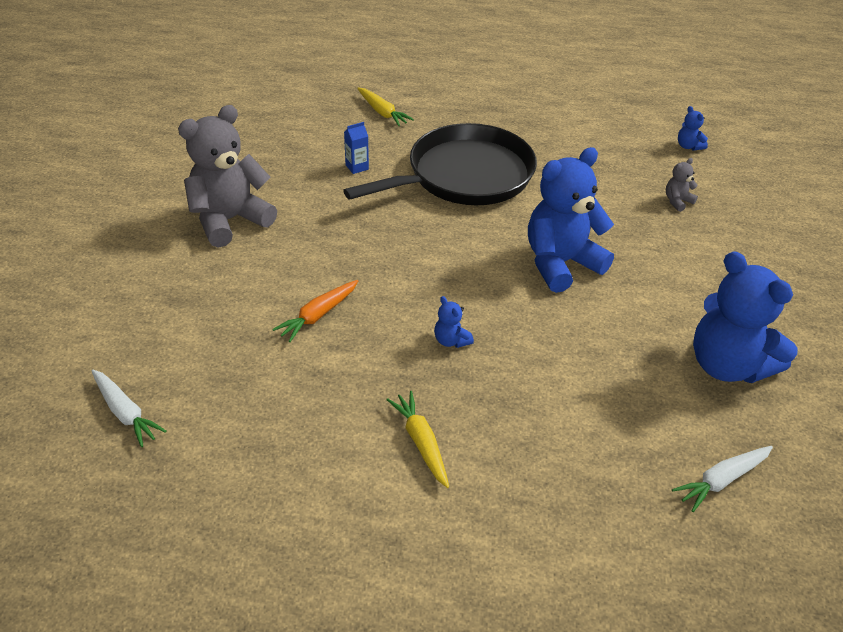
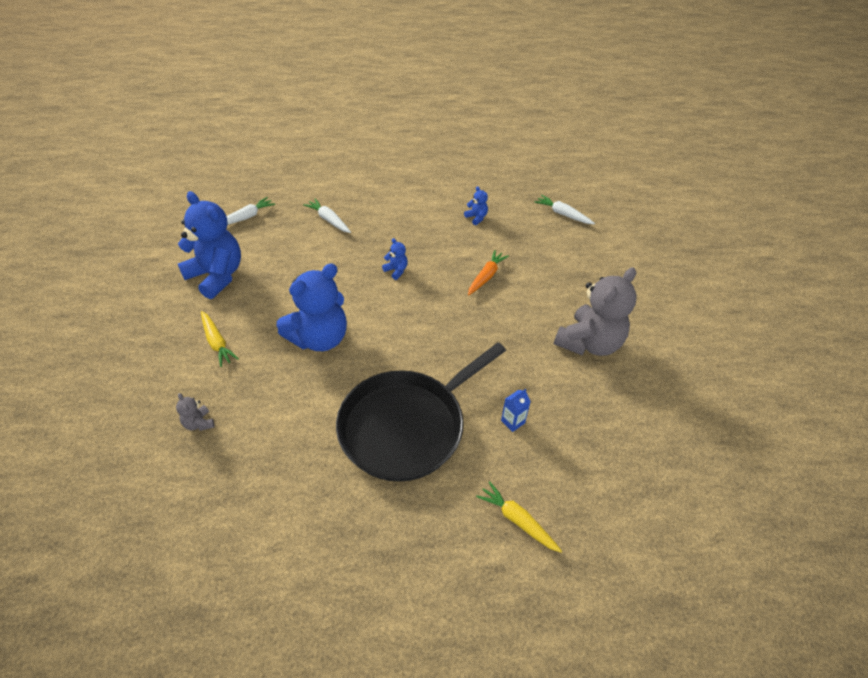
camera: 170 degrees right, 5 degrees up
yellow carrot [386,391,449,488] -> yellow carrot moved to [201,311,239,367]
grey teddy bear [666,158,698,212] -> grey teddy bear turned 105 degrees clockwise [176,393,215,431]
blue teddy bear [678,106,708,151] -> blue teddy bear moved to [464,186,488,225]
none -> white carrot [303,199,351,233]

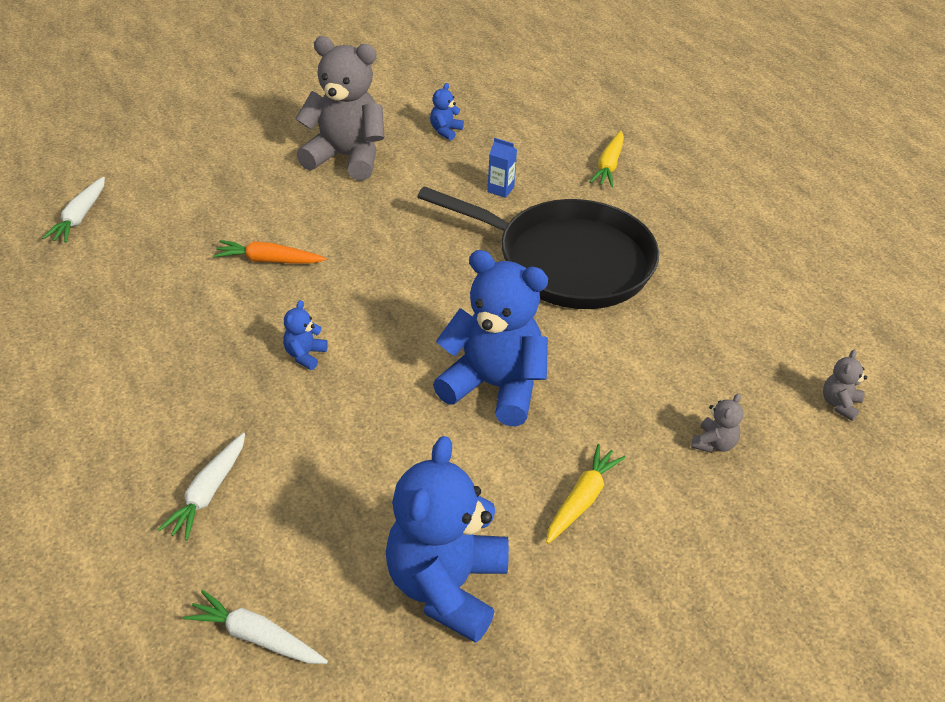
camera: 115 degrees left, 5 degrees down
blue teddy bear [464,186,488,225] -> blue teddy bear moved to [430,83,464,140]
none -> grey teddy bear [823,350,867,421]

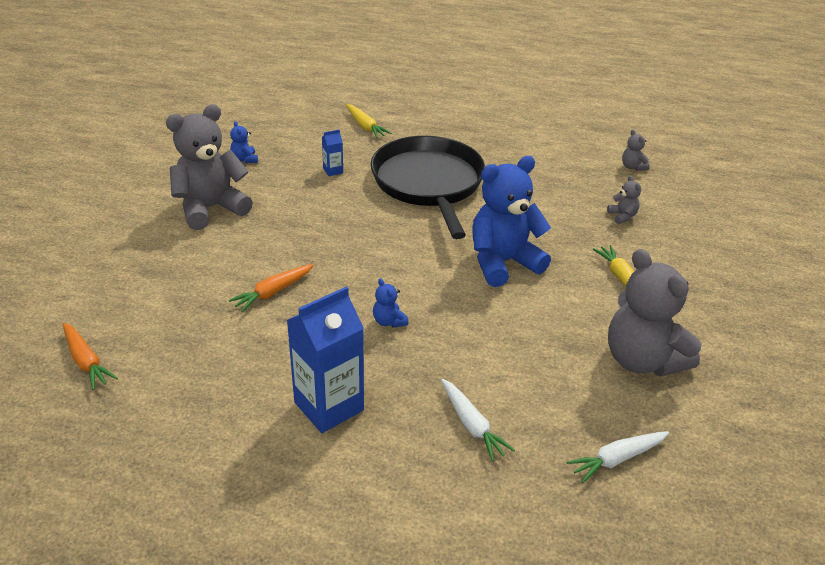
camera: 50 degrees left, 5 degrees down
white carrot [42,177,105,243] -> orange carrot [63,323,118,390]
blue teddy bear [386,436,509,643] -> grey teddy bear [608,249,702,376]
black pan [417,186,659,309] -> black pan turned 75 degrees counterclockwise [371,136,486,239]
none -> blue carton [287,286,364,433]

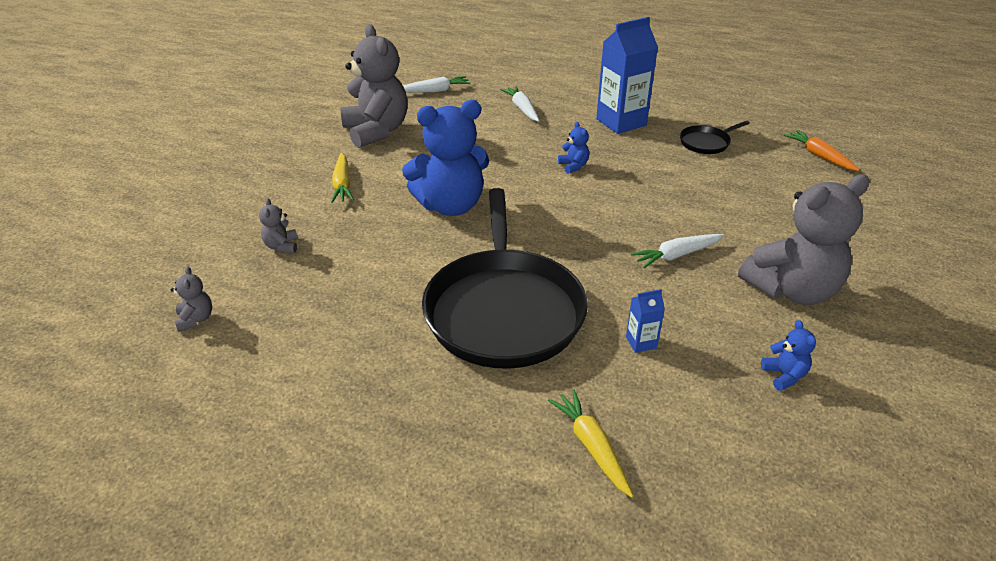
camera: 170 degrees left, 0 degrees up
orange carrot [229,264,314,312] -> none
none -> white carrot [631,234,724,268]
none -> black pan [680,120,750,154]

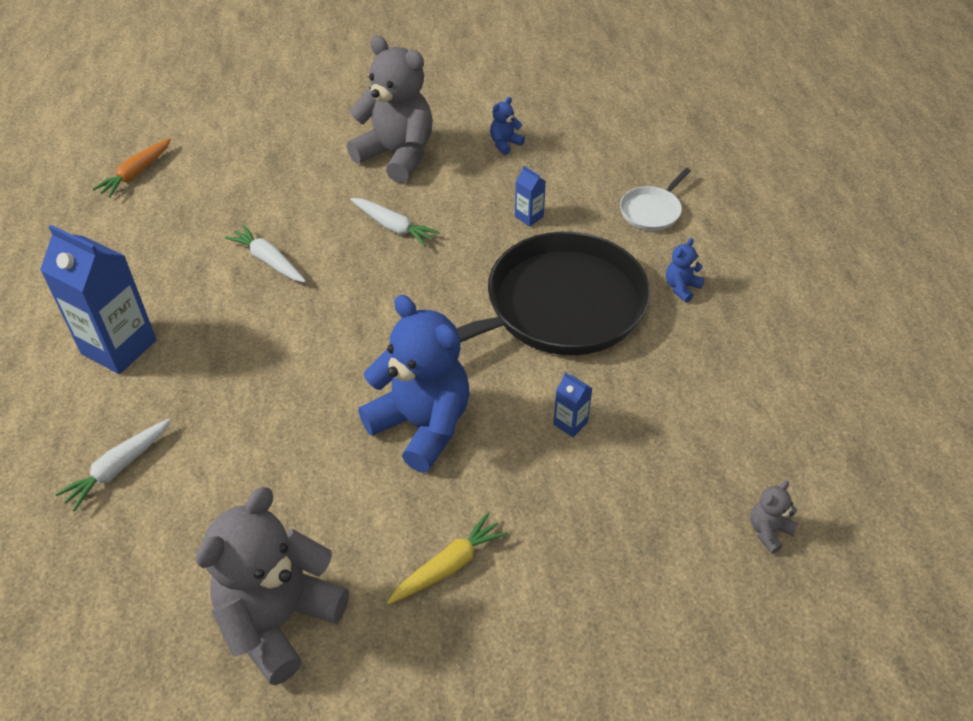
camera: 120 degrees left, 10 degrees up
grey teddy bear [259,198,298,253] -> none
white carrot [403,76,471,93] -> white carrot moved to [225,225,306,283]
yellow carrot [548,390,633,498] -> white pan [620,168,691,231]
blue teddy bear [558,122,589,174] -> blue teddy bear moved to [666,238,704,302]
black pan [680,120,750,154] -> none
none -> blue carton [553,372,592,437]

